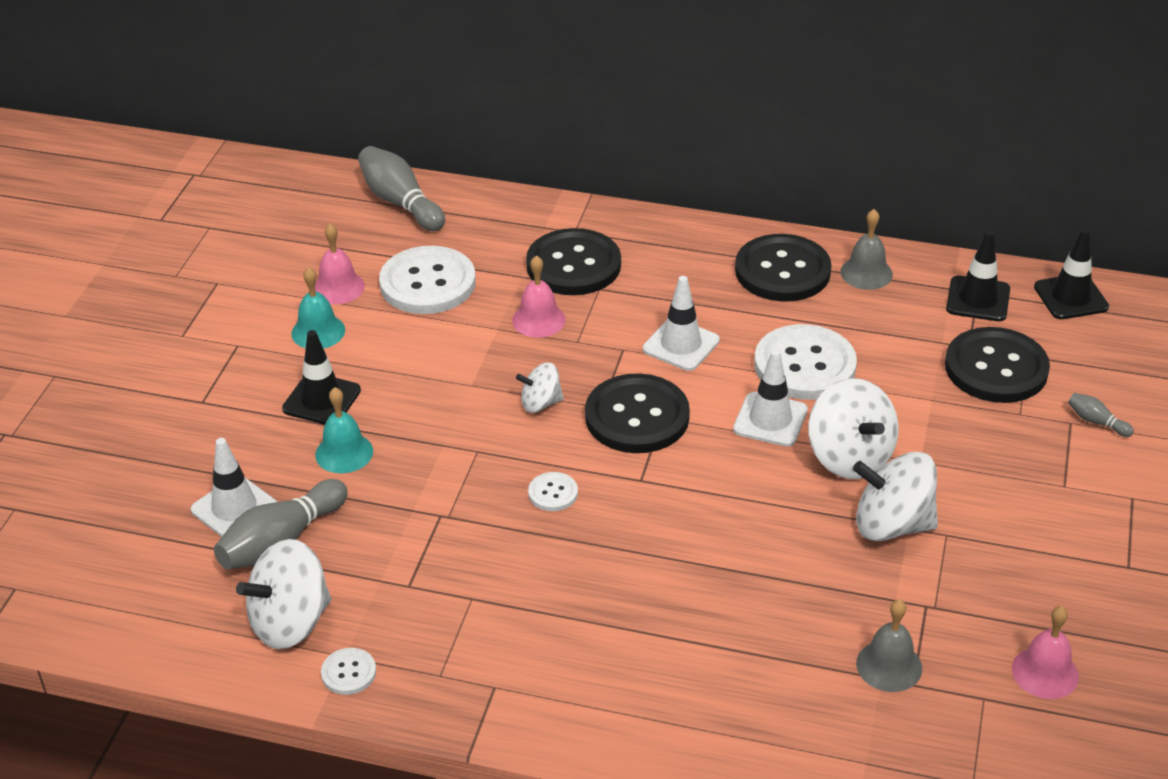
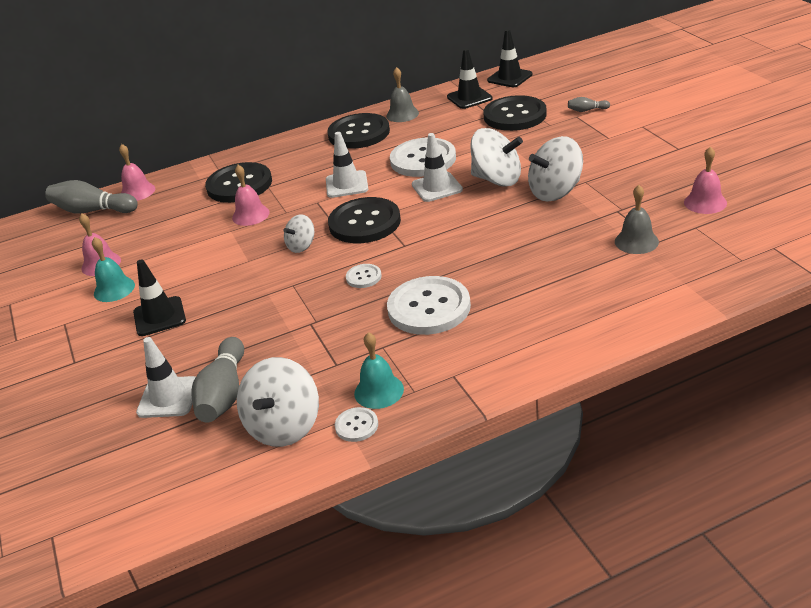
camera: 35 degrees left, 5 degrees down
turquoise bell [315,387,373,473] -> turquoise bell moved to [354,332,404,409]
white button [379,246,476,314] -> white button moved to [387,276,471,335]
none -> pink bell [119,144,155,201]

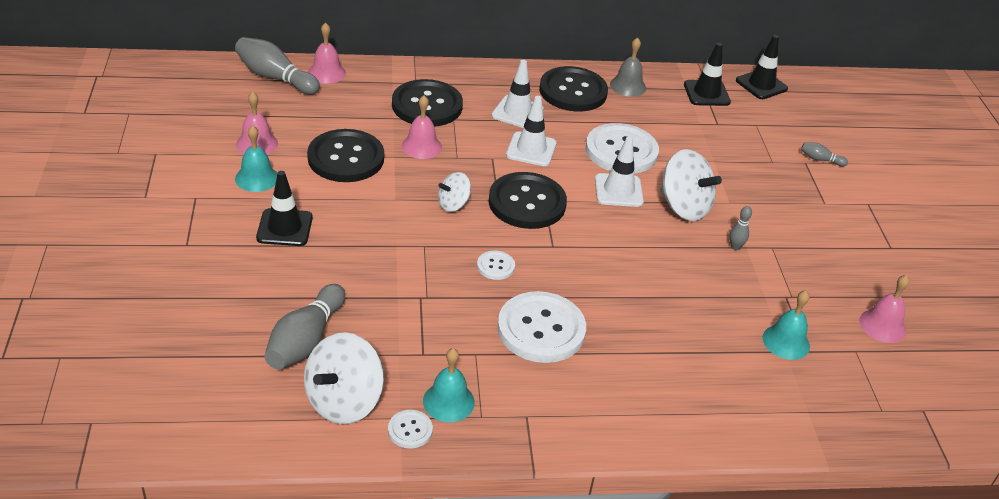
camera: 10 degrees right, 5 degrees up
white traffic cone [136,337,196,418] -> white traffic cone moved to [492,60,544,128]
black button [483,95,547,131] -> black button moved to [307,129,384,182]
white spinning top [528,136,583,202] -> grey bowling pin [730,206,752,250]
grey bell [615,185,659,254] -> turquoise bell [762,290,810,360]

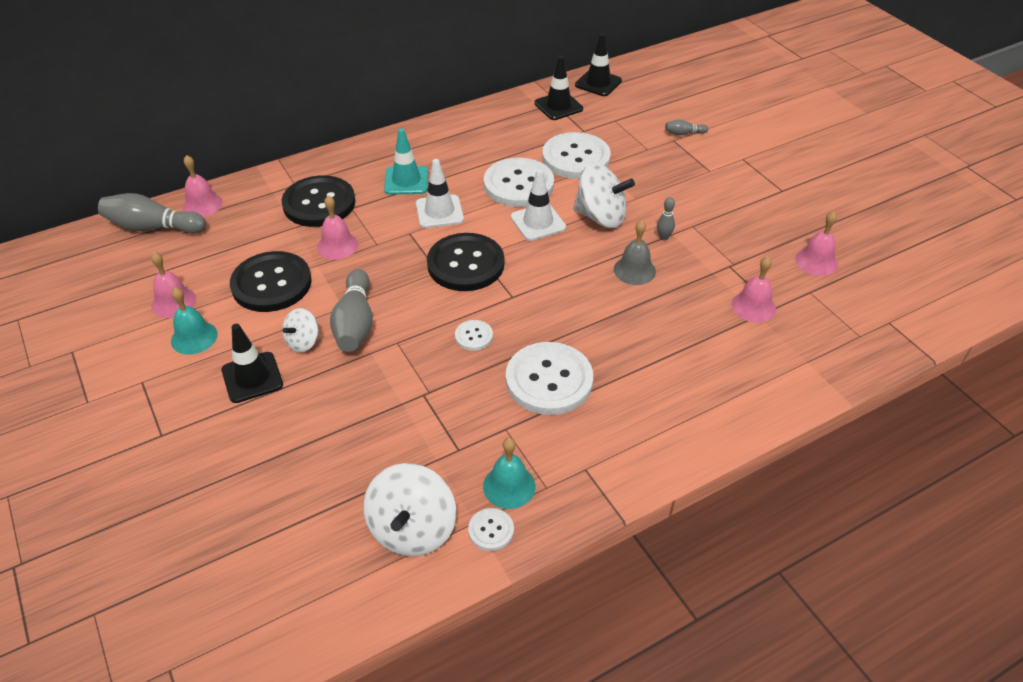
camera: 20 degrees left, 5 degrees up
grey bowling pin [264,284,345,369] -> grey bowling pin moved to [330,269,373,352]
white spinning top [438,172,471,212] -> white spinning top moved to [282,308,319,353]
white traffic cone [492,60,544,128] -> turquoise traffic cone [384,128,428,195]
black button [539,66,608,111] -> none
grey bell [610,37,646,97] -> grey bell moved to [614,220,656,285]
turquoise bell [762,290,810,360] -> pink bell [731,256,776,323]
none -> white button [542,132,611,179]

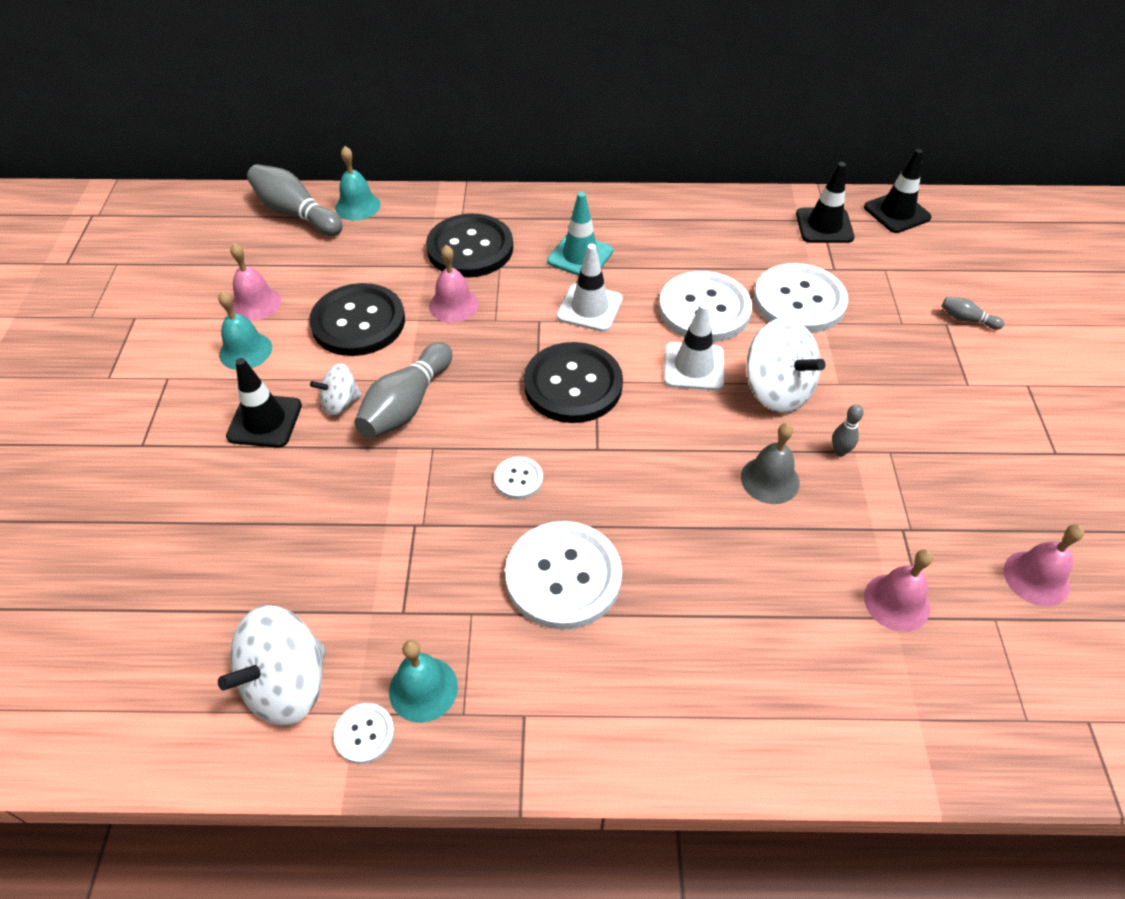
camera: 30 degrees right, 5 degrees up
pink bell [183,155,223,217] -> turquoise bell [335,146,380,220]

